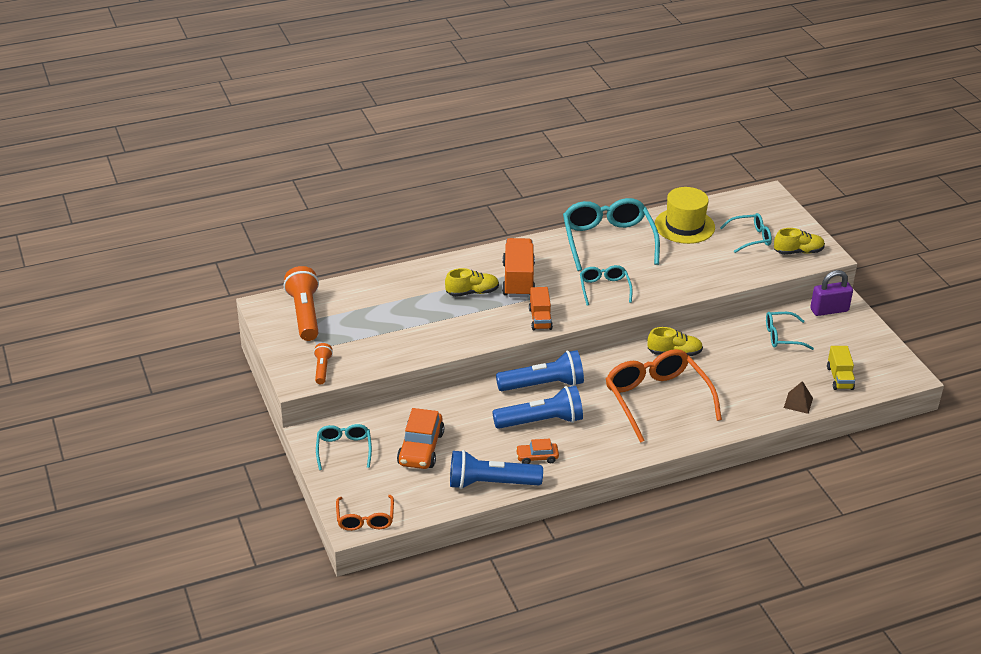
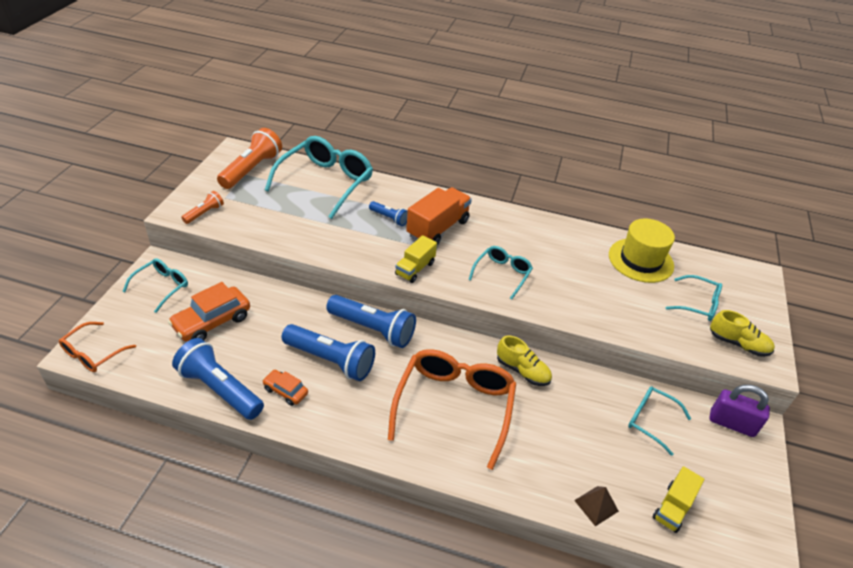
camera: 35 degrees right, 5 degrees up
yellow shoe [445,268,499,297] -> blue flashlight [369,201,408,226]
orange truck [529,287,553,330] -> yellow truck [395,235,437,283]
turquoise glasses [563,198,660,271] -> turquoise glasses moved to [265,136,373,219]

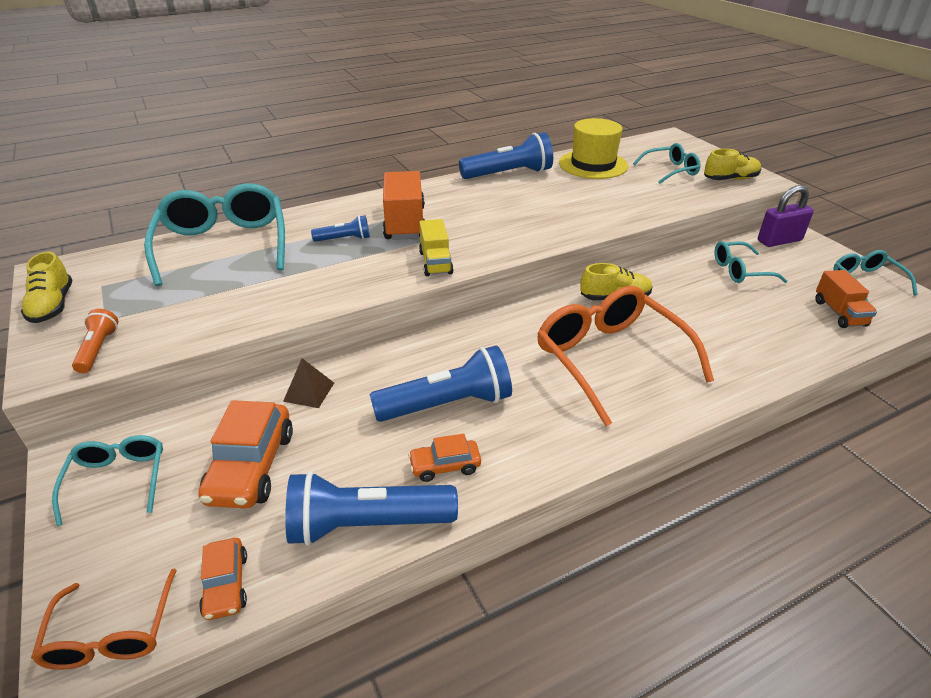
camera: 40 degrees left, 5 degrees down
orange flashlight [217,128,282,189] -> none
blue flashlight [326,295,416,348] -> blue flashlight moved to [459,132,553,179]
turquoise glasses [468,246,533,300] -> turquoise glasses moved to [833,250,918,301]
brown pyramid [574,486,619,526] -> brown pyramid moved to [283,358,334,408]
yellow truck [652,466,704,533] -> orange truck [815,270,877,328]
none -> yellow shoe [21,252,72,323]
none -> orange car [199,538,247,620]

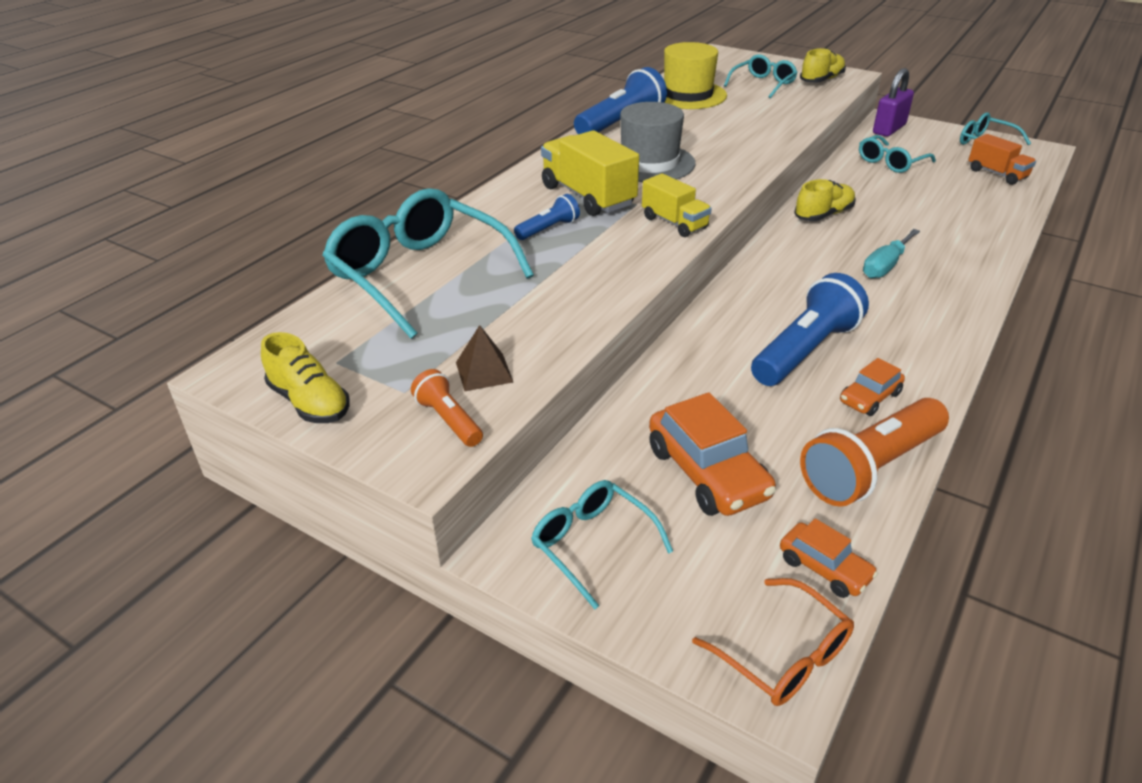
camera: 30 degrees left, 0 degrees up
brown pyramid [283,358,334,408] -> brown pyramid moved to [456,325,513,391]
blue flashlight [285,471,458,546] -> orange flashlight [800,398,949,507]
orange truck [383,171,425,240] -> yellow truck [541,130,639,216]
orange glasses [537,286,714,426] -> turquoise screwdriver [863,229,920,279]
none -> grey hat [620,102,696,182]

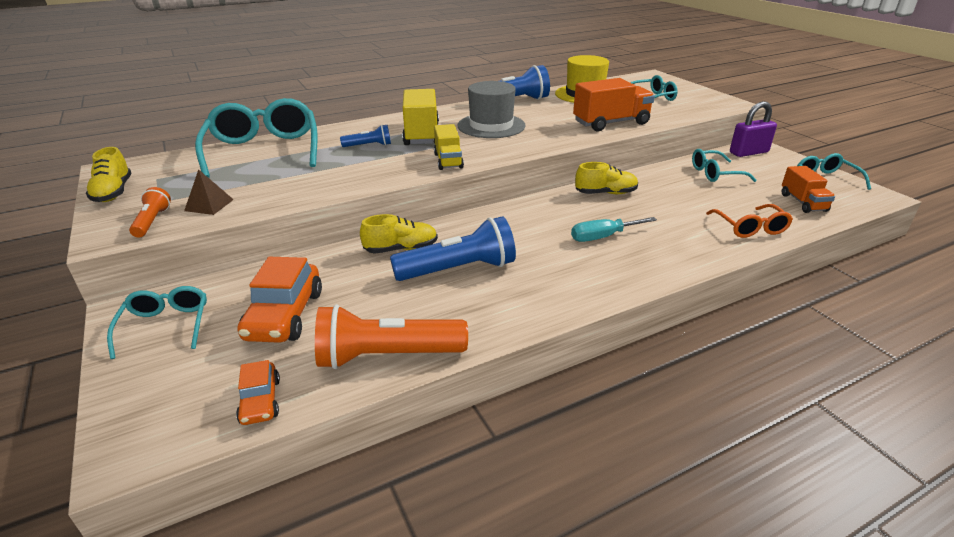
camera: 30 degrees right, 5 degrees down
orange glasses [692,578,854,706] -> orange glasses moved to [706,204,793,238]
yellow shoe [800,48,846,83] -> yellow shoe moved to [360,214,438,254]
orange car [840,358,905,416] -> none
none -> orange truck [573,78,655,131]

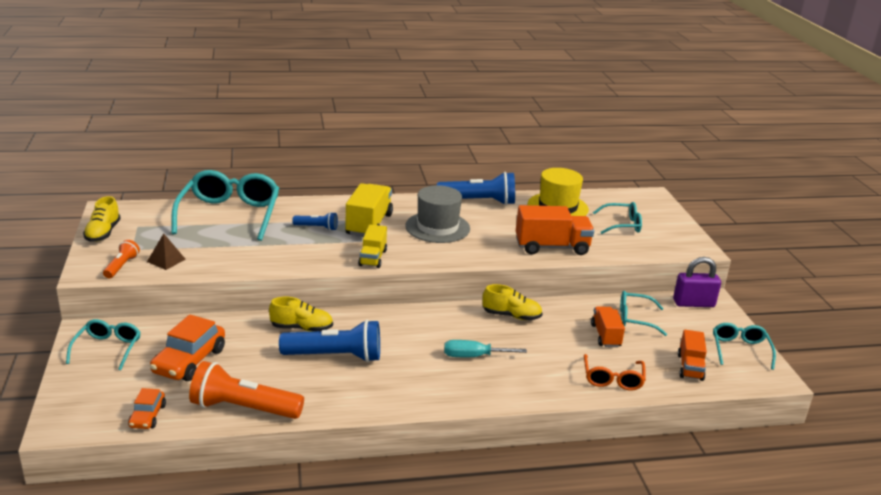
camera: 15 degrees right, 5 degrees down
none -> orange truck [591,307,625,347]

